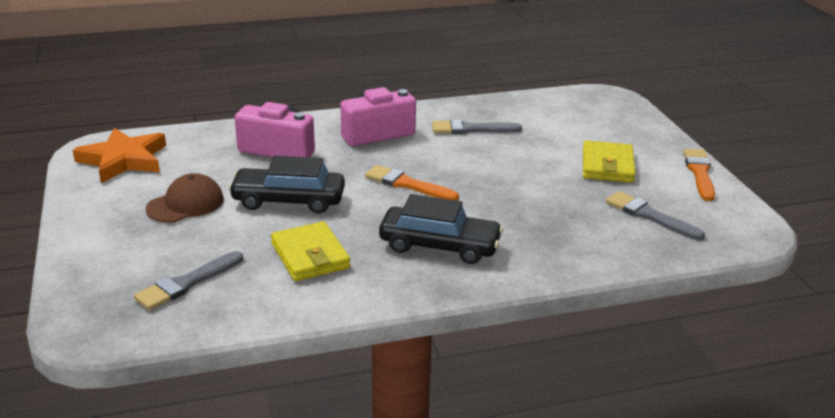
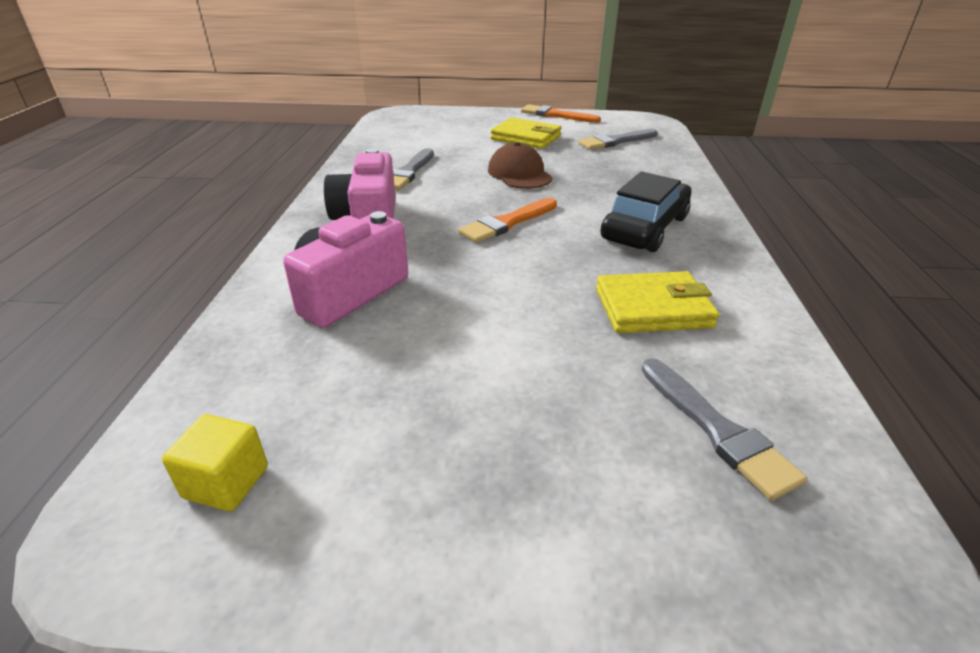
camera: 70 degrees left, 5 degrees up
orange star [73,128,166,183] -> yellow cube [162,414,268,511]
brown cap [146,173,224,223] -> brown cap moved to [488,142,553,189]
black car [228,156,345,214] -> none

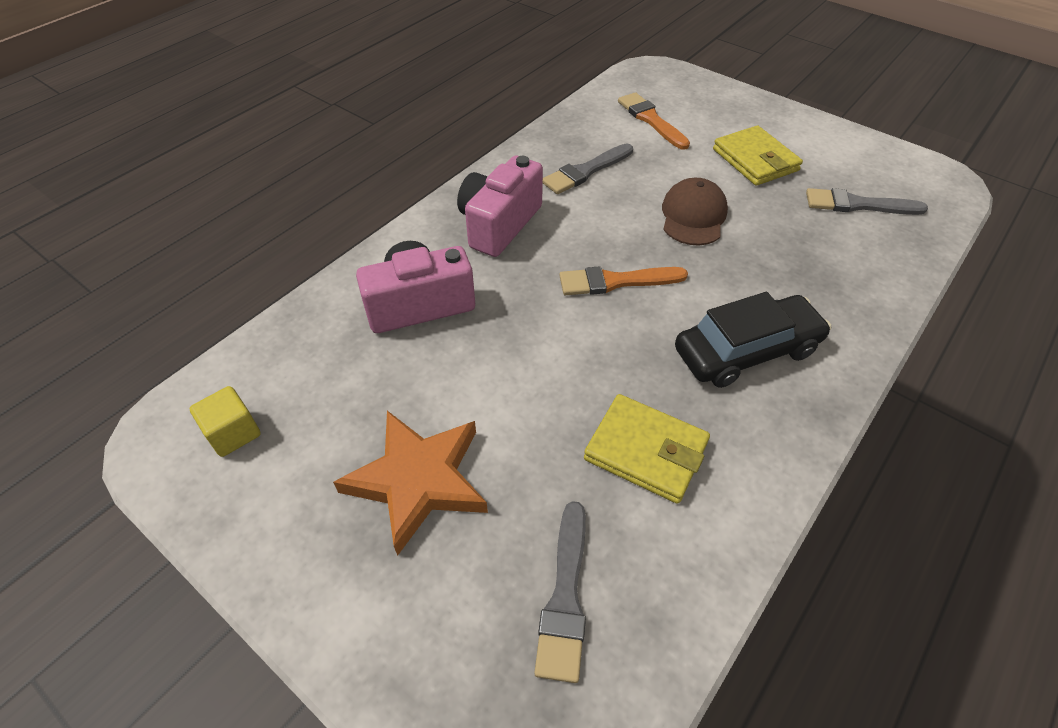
camera: 35 degrees right, 15 degrees up
orange brush [521,104,601,123] -> orange brush moved to [618,92,690,150]
none -> orange star [333,411,488,556]

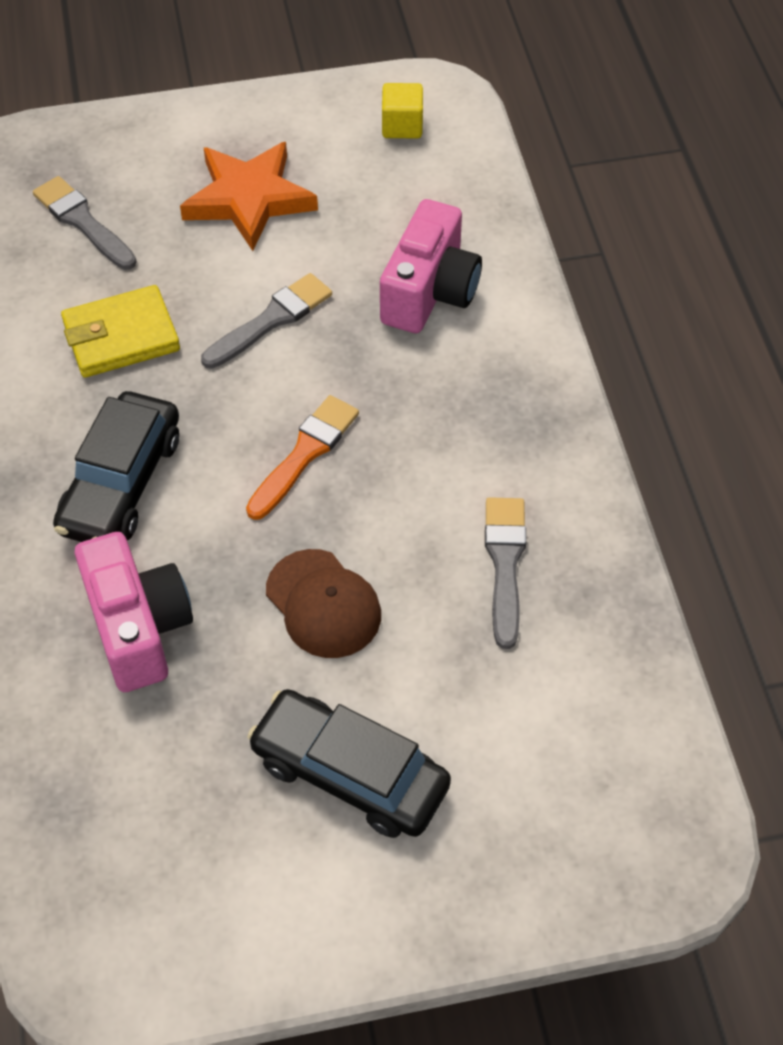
camera: 130 degrees right, 5 degrees up
pink camera [457,156,543,257] -> pink camera moved to [75,532,193,692]
orange brush [618,92,690,150] -> none
yellow wallet [713,126,803,186] -> black car [247,689,451,838]
grey brush [806,188,928,215] -> grey brush moved to [201,273,332,369]

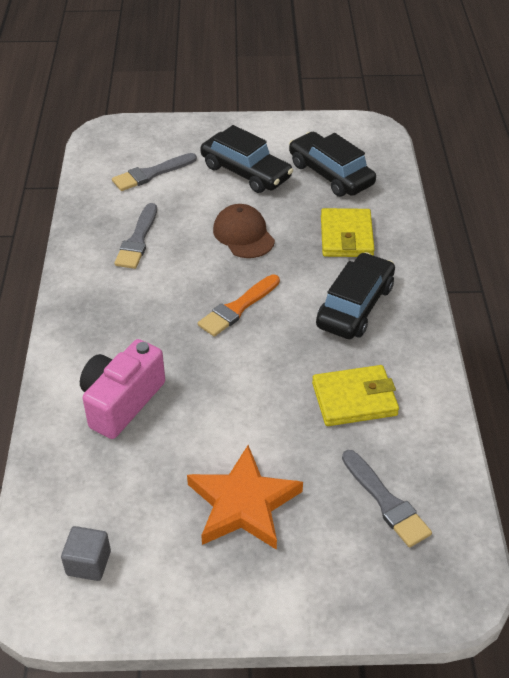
camera: 170 degrees left, 10 degrees down
pink camera [75,532,193,692] -> yellow wallet [321,208,375,257]
grey brush [201,273,332,369] -> grey brush moved to [112,153,197,191]
yellow cube [382,83,423,138] -> grey cube [61,526,111,581]
none -> black car [289,132,376,197]

